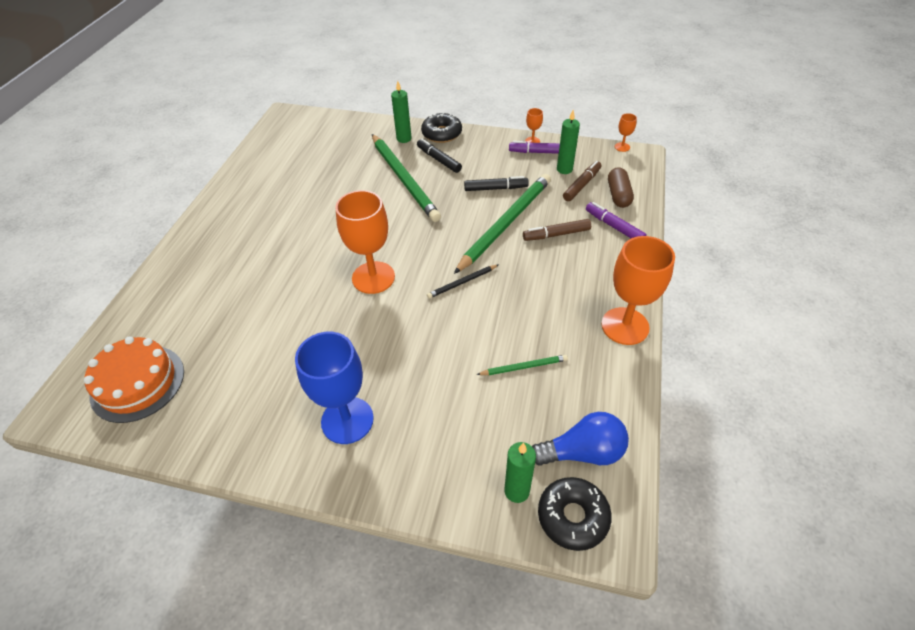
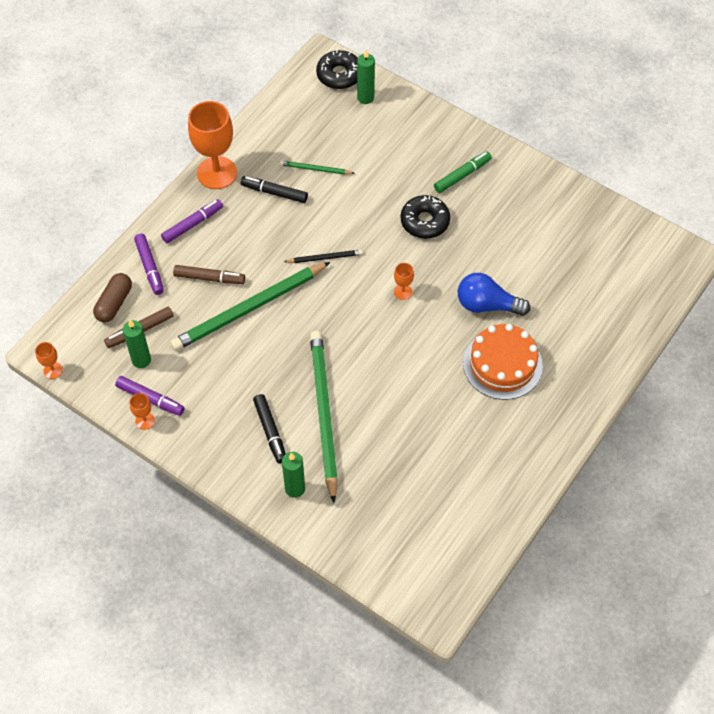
camera: 160 degrees left, 10 degrees up
orange cake [84,336,184,423] -> orange cake moved to [463,324,543,400]
blue goblet [295,332,374,444] -> green marker [434,151,492,193]
orange goblet [335,190,395,294] -> orange goblet [394,263,414,300], size x0.44
black donut [421,113,462,143] -> black donut moved to [401,195,450,239]
black marker [464,176,529,191] -> black marker moved to [241,176,308,203]
blue light bulb [532,412,629,466] -> blue light bulb moved to [458,273,530,316]
none -> purple marker [161,199,223,243]

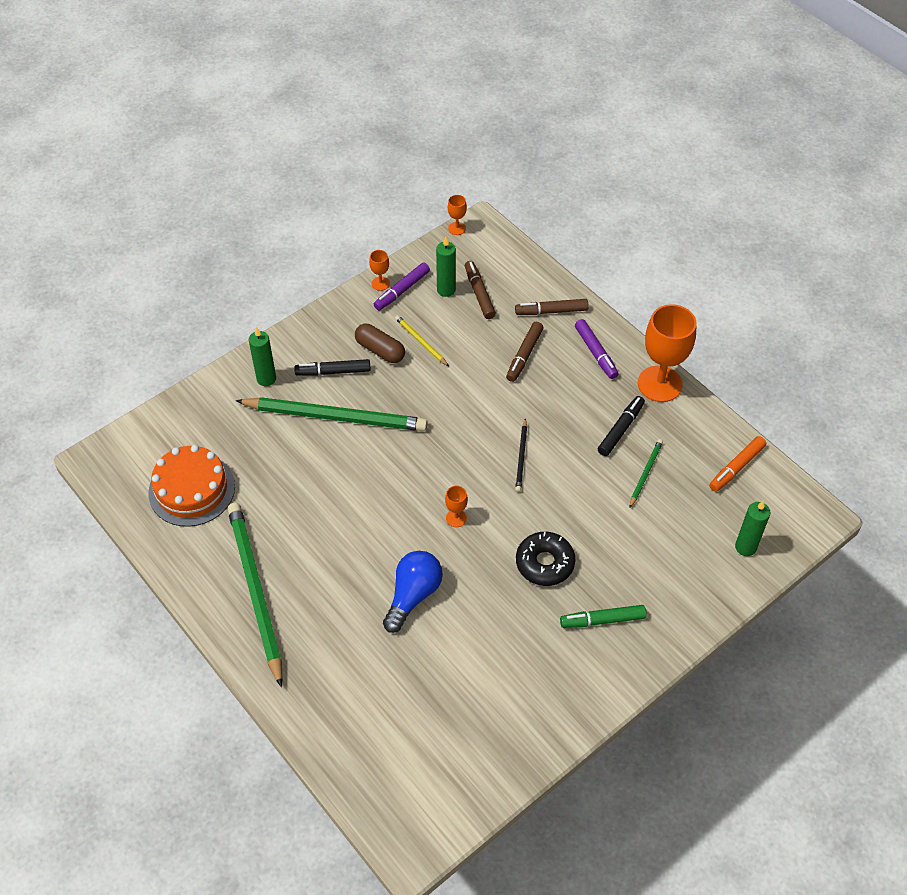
camera: 105 degrees right, 5 degrees down
brown capsule [93,273,132,323] -> brown capsule moved to [355,324,405,363]
purple marker [134,234,164,295] -> brown marker [515,299,589,315]
green pencil [170,262,330,351] -> green pencil moved to [227,503,282,688]
black donut [316,50,358,89] -> none
green marker [434,151,492,193] -> green marker turned 105 degrees clockwise [560,605,647,628]
orange cake [463,324,543,400] -> orange cake moved to [148,445,235,527]
none -> yellow pencil [395,315,449,366]
none -> orange marker [709,436,766,492]

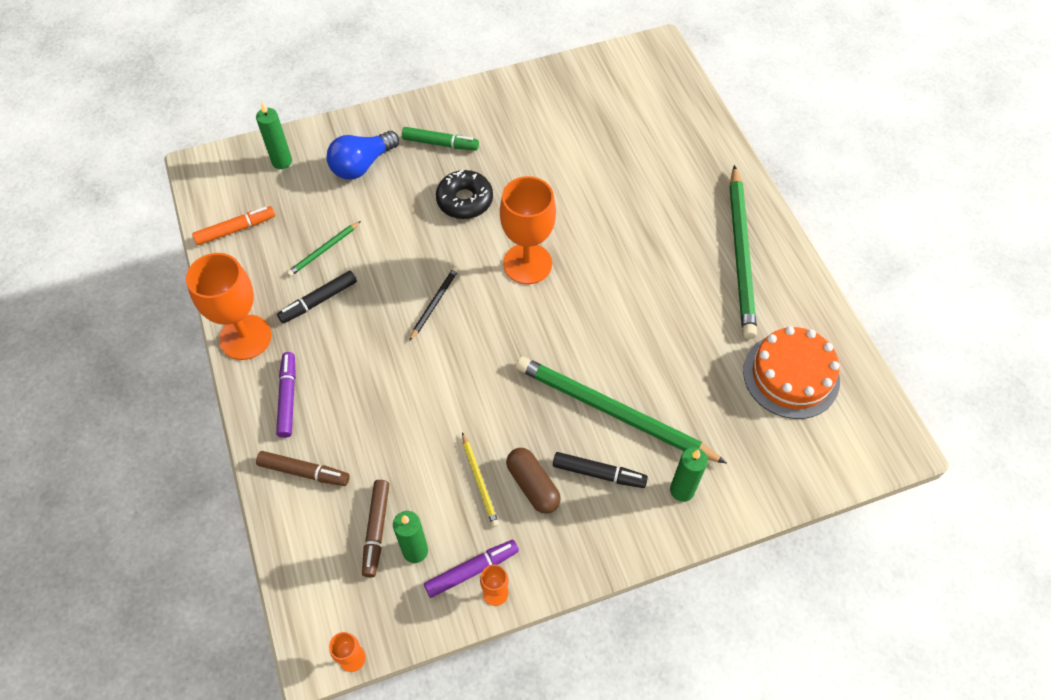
camera: 160 degrees left, 5 degrees up
blue light bulb [383,551,443,633] -> blue light bulb moved to [327,131,399,180]
orange goblet [445,486,468,527] -> orange goblet [500,176,556,284], size x2.30
brown marker [506,322,544,382] -> none

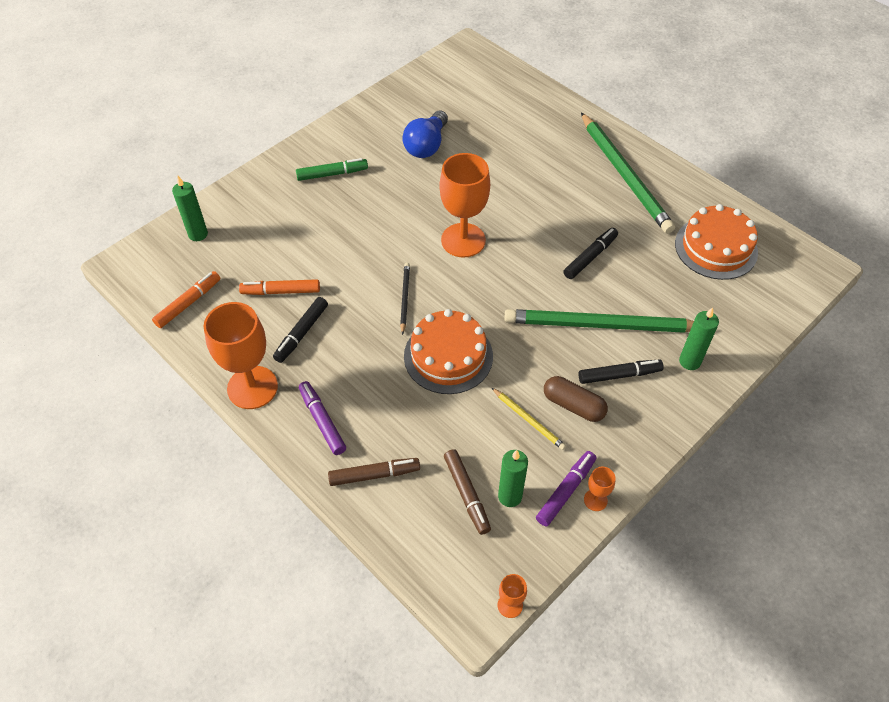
camera: 25 degrees left, 5 degrees down
green pencil [287,221,361,276] -> orange marker [239,279,320,295]
blue light bulb [327,131,399,180] -> blue light bulb moved to [402,110,448,158]
black donut [436,170,493,219] -> none
none -> orange cake [404,309,493,394]
none -> black marker [563,228,618,279]

